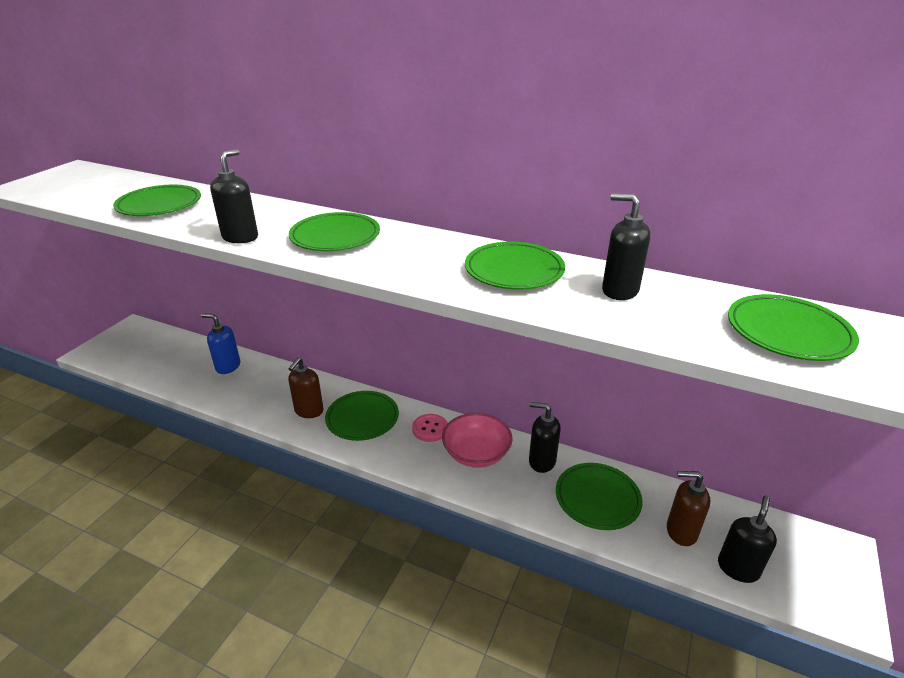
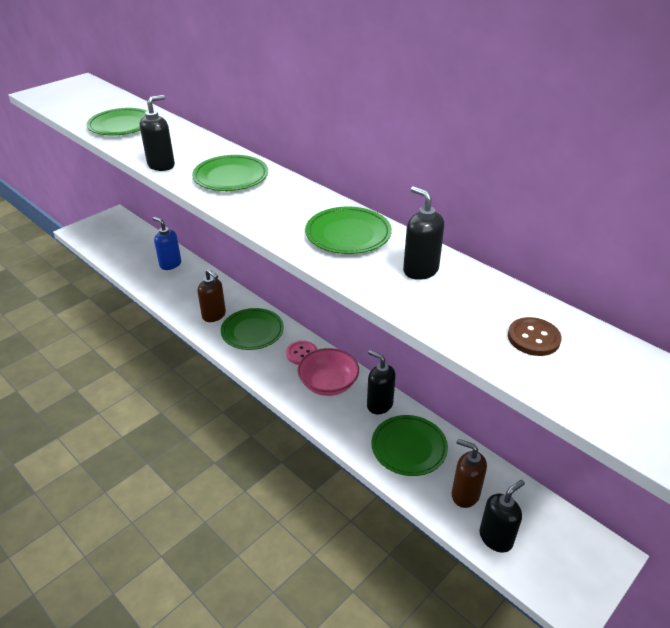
camera: 20 degrees right, 5 degrees up
brown soap dispenser [288,357,324,418] -> brown soap dispenser turned 90 degrees counterclockwise [198,269,226,322]
green plate [728,294,859,361] -> brown button [508,317,562,356]

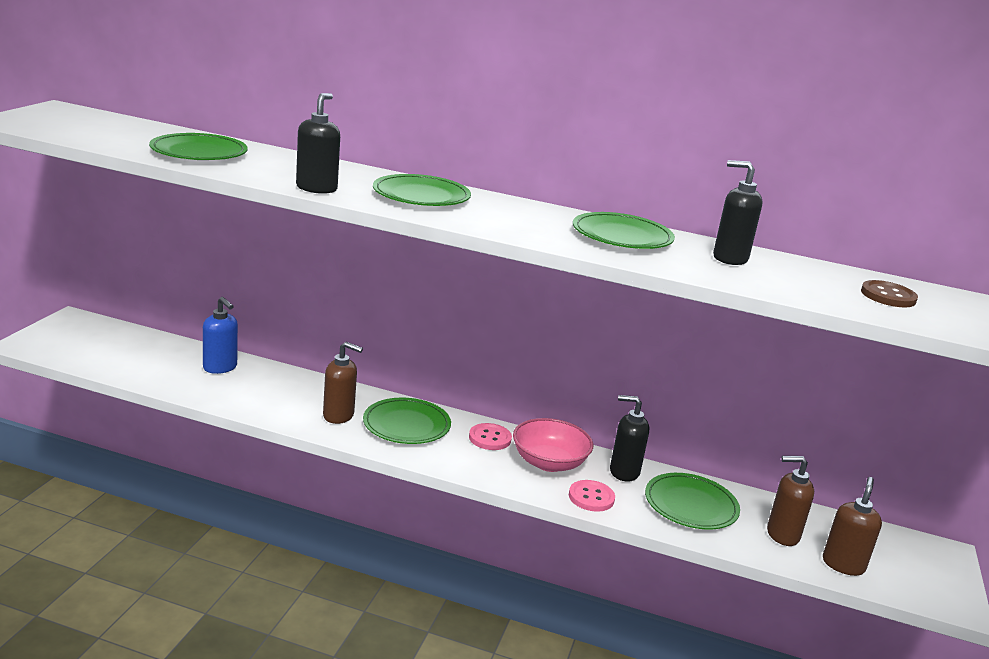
camera: 30 degrees left, 15 degrees down
blue soap dispenser [153,217,181,270] -> blue soap dispenser turned 150 degrees counterclockwise [203,297,238,374]
black soap dispenser [479,480,525,553] -> brown soap dispenser [823,477,882,576]
none -> pink button [569,480,615,512]

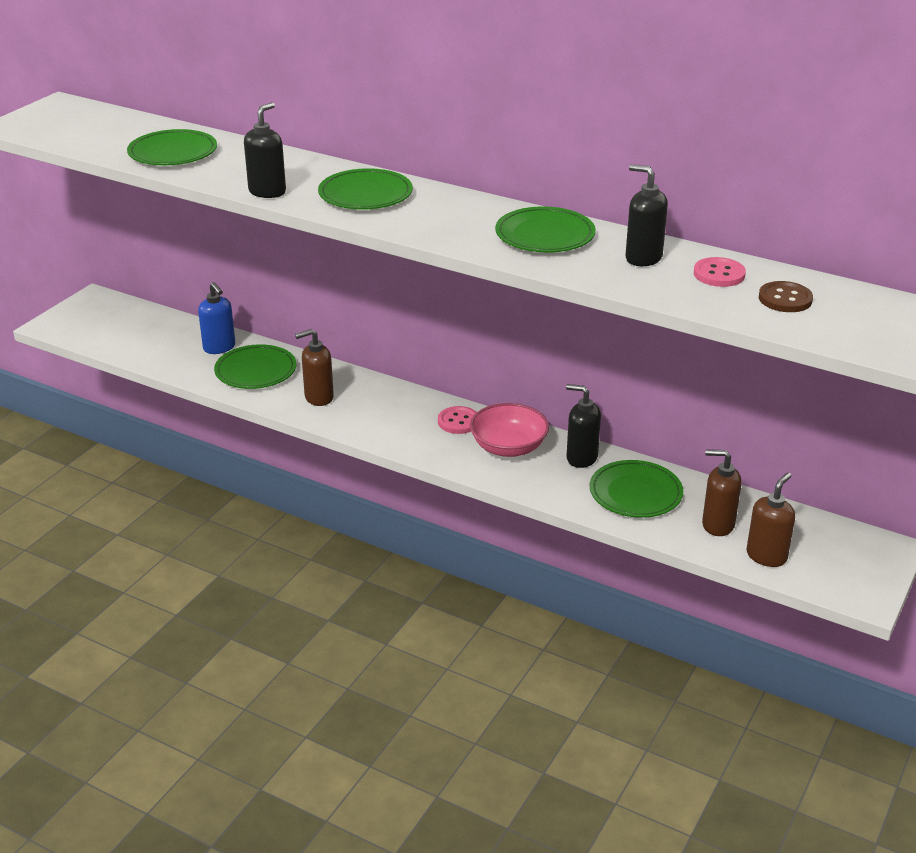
camera: 15 degrees right, 10 degrees up
brown soap dispenser [323,342,363,424] -> brown soap dispenser turned 135 degrees clockwise [295,329,334,406]
green plate [363,398,451,444] -> green plate moved to [214,344,296,389]
pink button [569,480,615,512] -> pink button moved to [694,257,746,287]

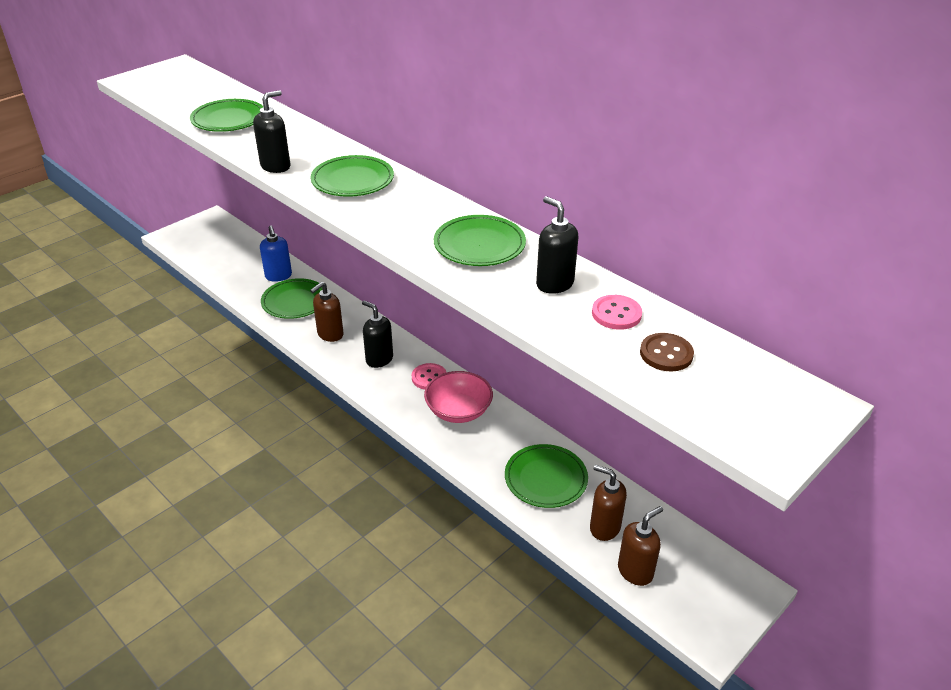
camera: 15 degrees right, 5 degrees up
brown soap dispenser [295,329,334,406] -> brown soap dispenser turned 45 degrees counterclockwise [310,282,344,342]
black soap dispenser [566,384,601,468] -> black soap dispenser moved to [362,300,393,368]

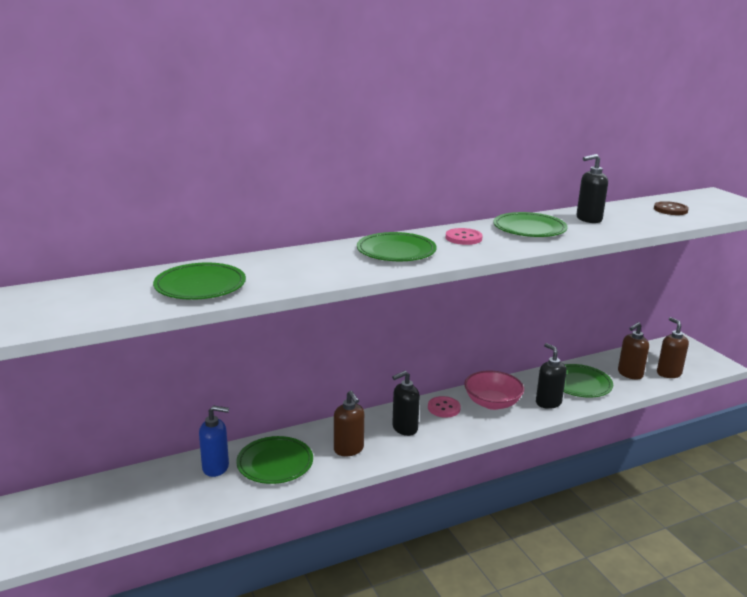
camera: 70 degrees left, 15 degrees down
black soap dispenser [253,90,290,173] -> black soap dispenser moved to [536,343,567,409]
pink button [592,295,642,330] -> pink button moved to [446,228,483,245]

